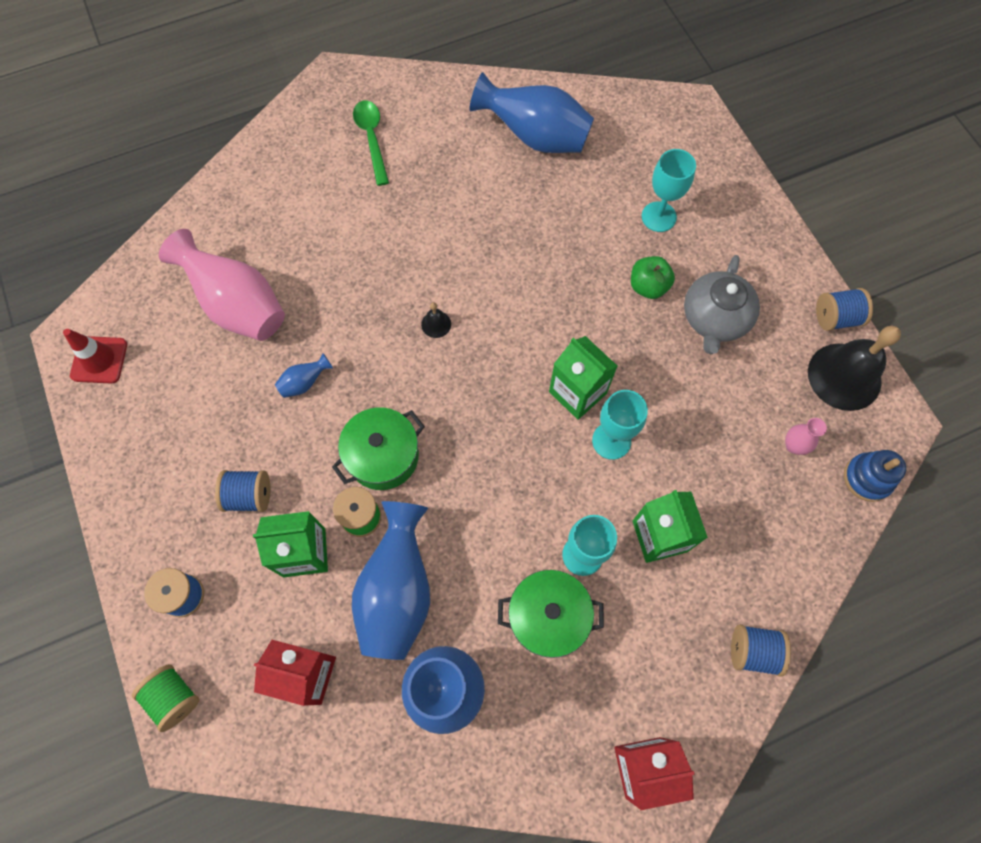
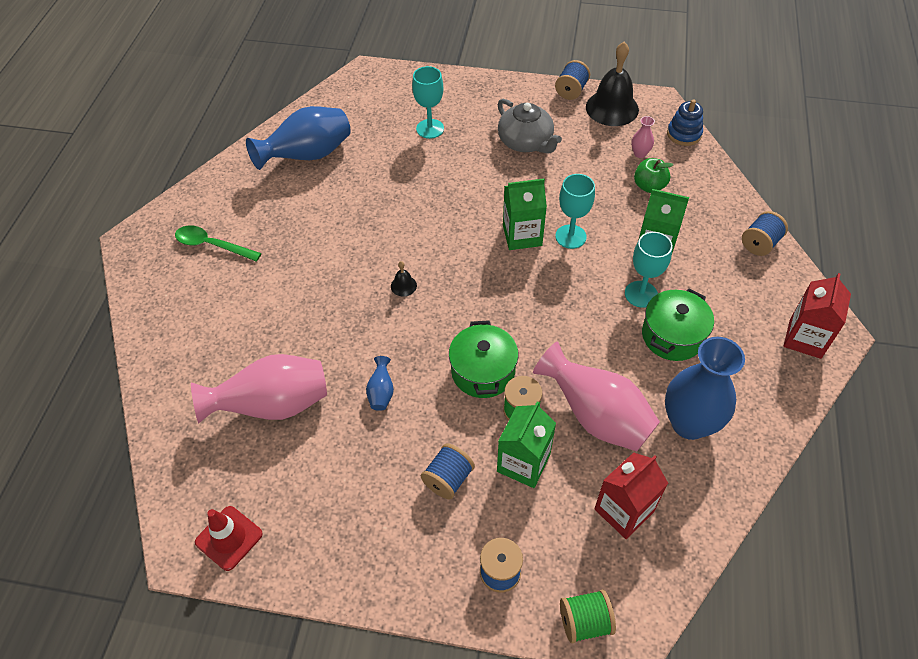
camera: 55 degrees left, 15 degrees down
blue vase [352,501,430,660] -> pink vase [533,341,660,451]
green apple [631,256,675,299] -> green apple moved to [634,158,673,193]

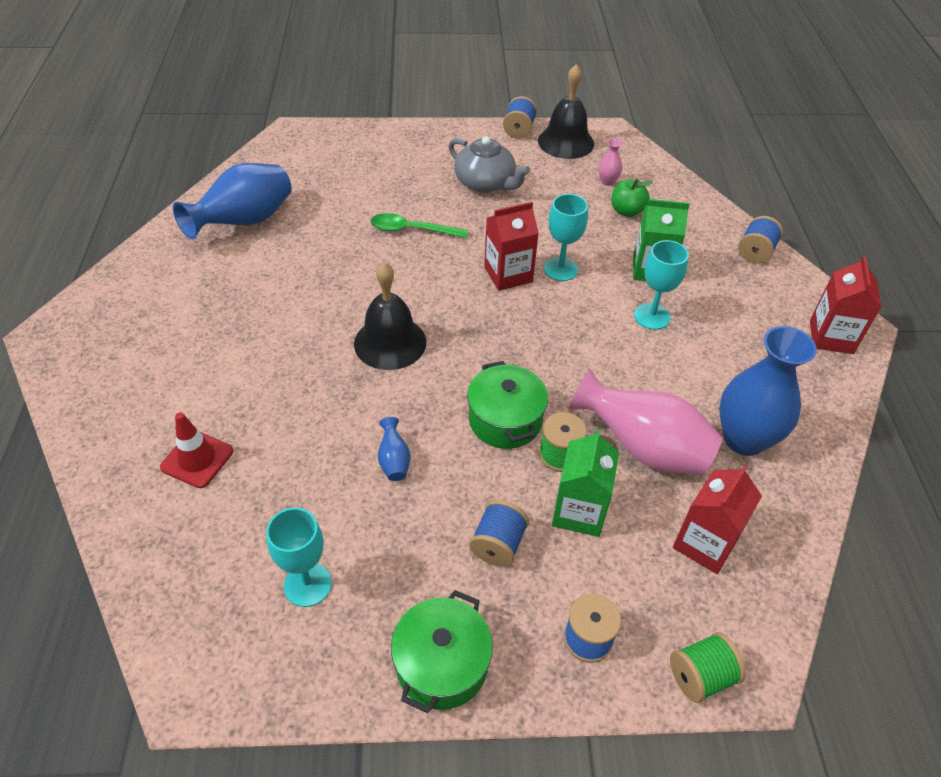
camera: 15 degrees left, 5 degrees down
green spoon [175,225,262,262] -> green spoon moved to [371,213,468,238]
pink vase [191,354,327,423] -> none
red traffic cone [195,506,263,571] -> red traffic cone moved to [160,412,233,488]
black bell [391,261,417,297] -> black bell [354,262,426,370], size x2.37
turquoise goblet [412,66,444,139] -> turquoise goblet moved to [266,508,332,607]
green carton [503,179,547,250] -> red carton [484,202,539,291]
green pot [642,288,714,361] -> green pot moved to [391,590,493,713]
blue stacking toy [667,99,703,146] -> none

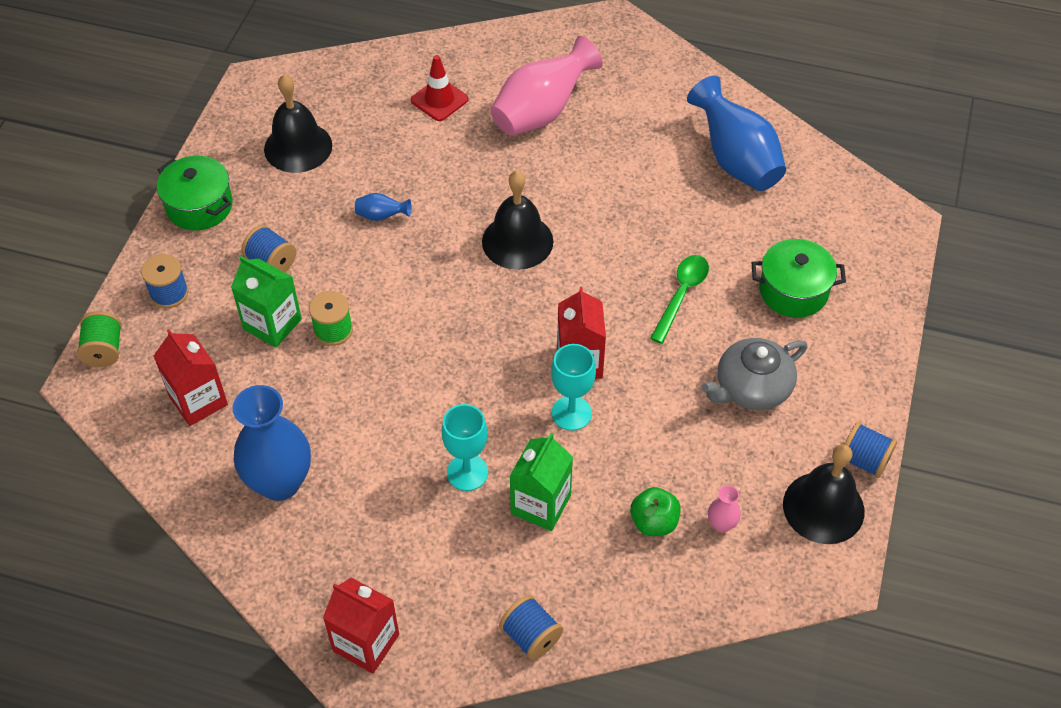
camera: 110 degrees right, 5 degrees up
turquoise goblet [266,508,332,607] -> black bell [264,74,332,173]
green pot [467,361,548,449] -> green pot moved to [752,239,846,318]
pink vase [569,369,723,475] -> pink vase moved to [490,36,603,136]

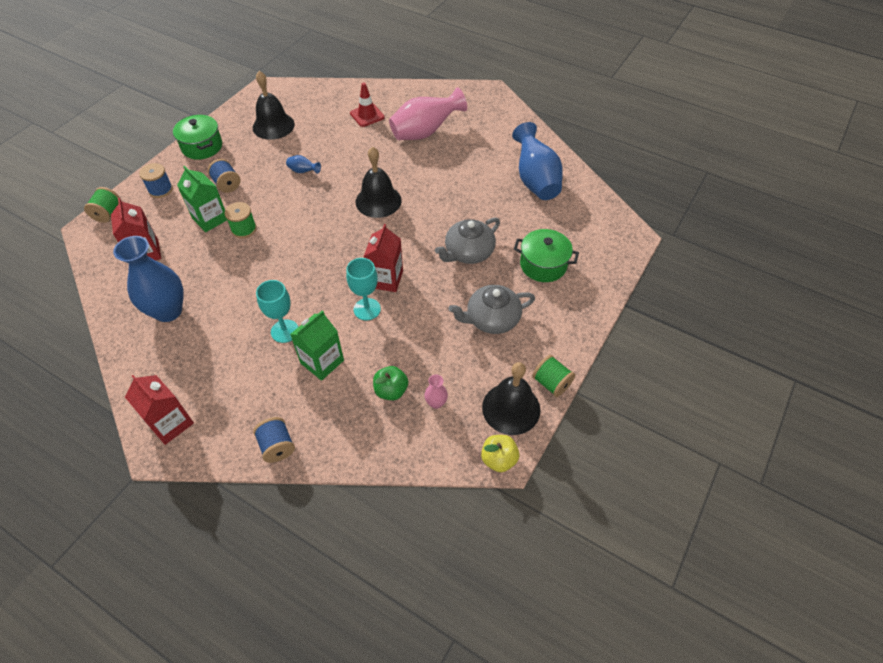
camera: 15 degrees right, 0 degrees up
green spoon [650,255,709,344] -> grey teapot [435,217,500,264]
blue spool [845,422,897,478] -> green spool [532,355,575,397]
none -> yellow apple [481,435,519,472]

